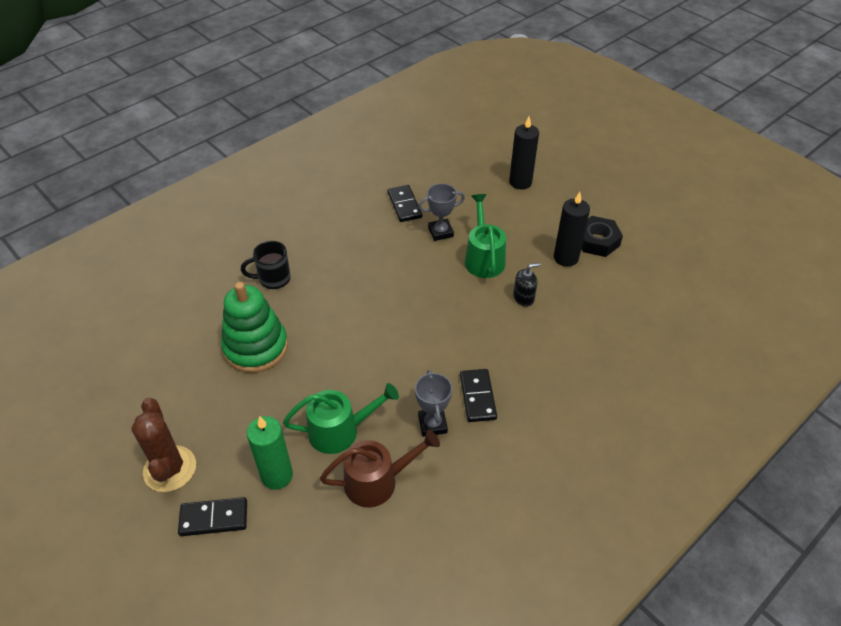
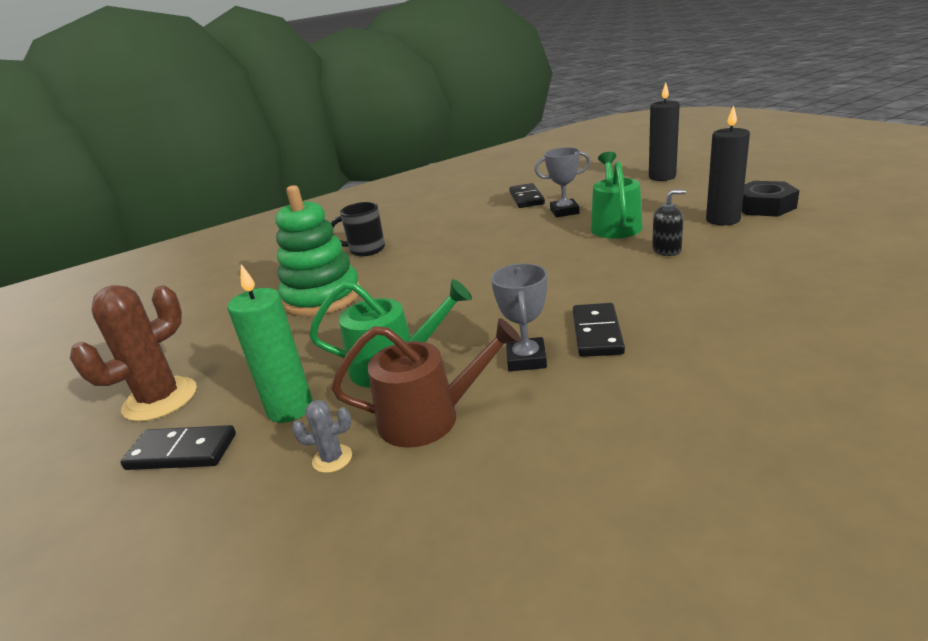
camera: 15 degrees right, 20 degrees down
brown cactus [131,398,196,492] -> brown cactus turned 45 degrees clockwise [70,285,197,422]
none -> grey cactus [292,400,352,473]

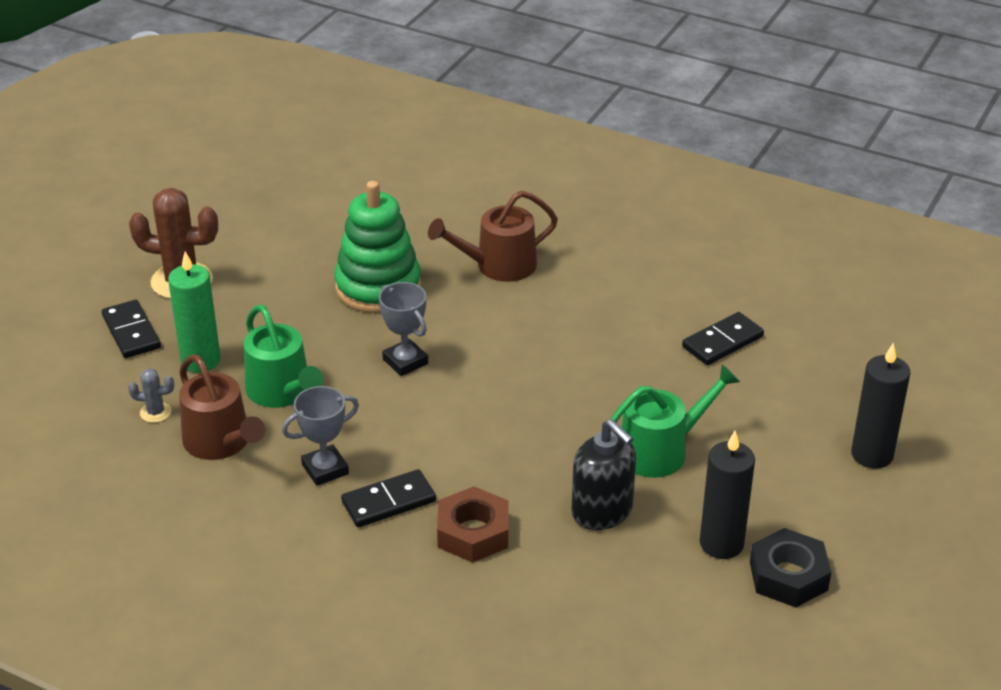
camera: 55 degrees right, 10 degrees up
grey cactus [292,400,352,473] -> grey cactus turned 60 degrees counterclockwise [128,368,174,423]
black mug [330,202,385,256] -> brown watering can [428,191,558,282]
grey trophy [534,147,591,217] -> grey trophy moved to [379,282,428,376]
black soap dispenser [652,190,686,256] -> black soap dispenser [571,419,636,530], size x1.61
none -> brown nut [437,486,509,563]

